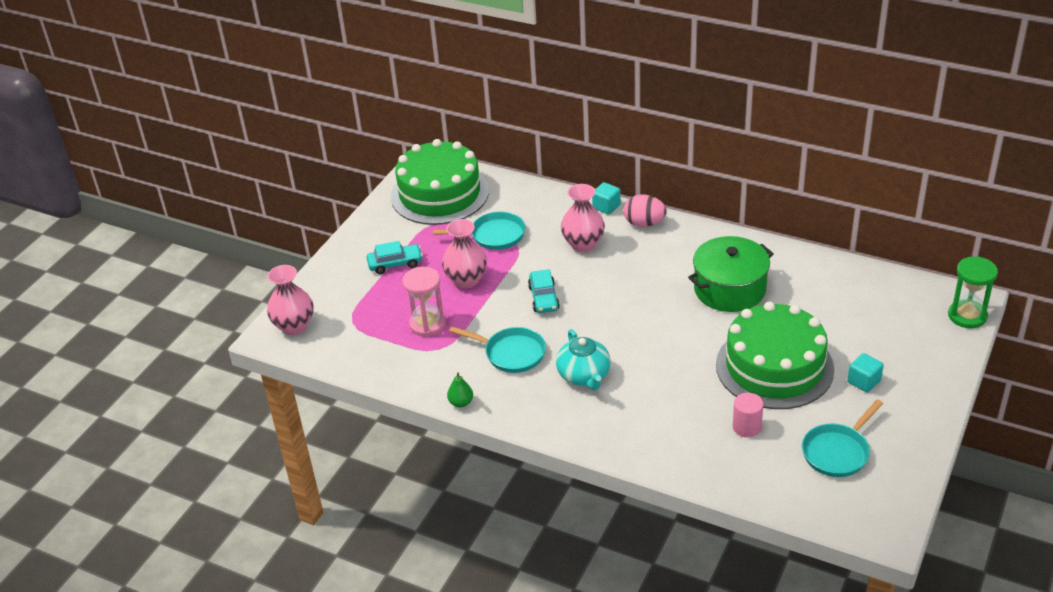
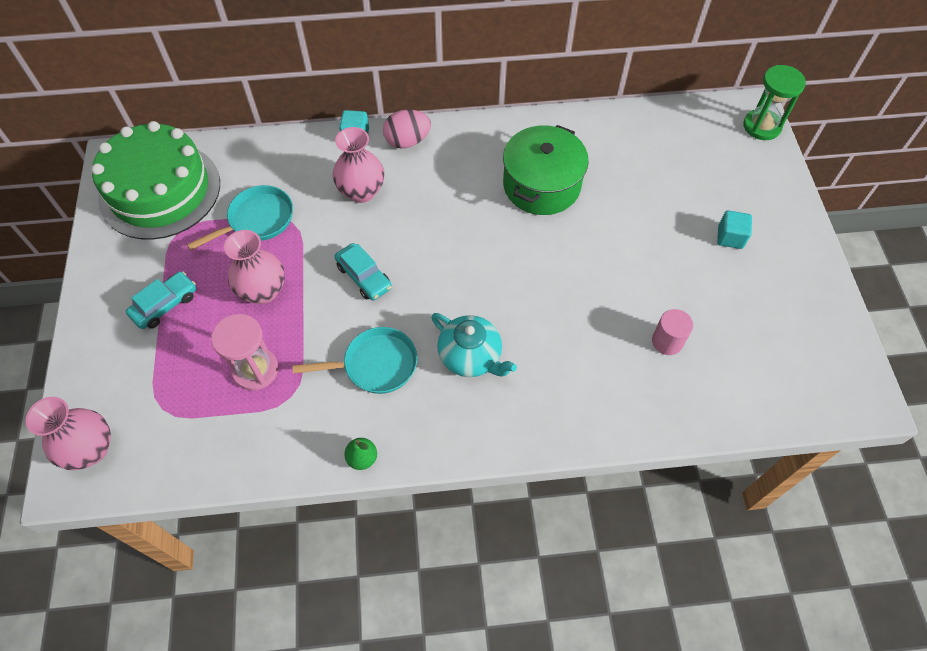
camera: 35 degrees left, 20 degrees up
green cake [716,302,834,409] -> none
turquoise pan [802,399,883,477] -> none

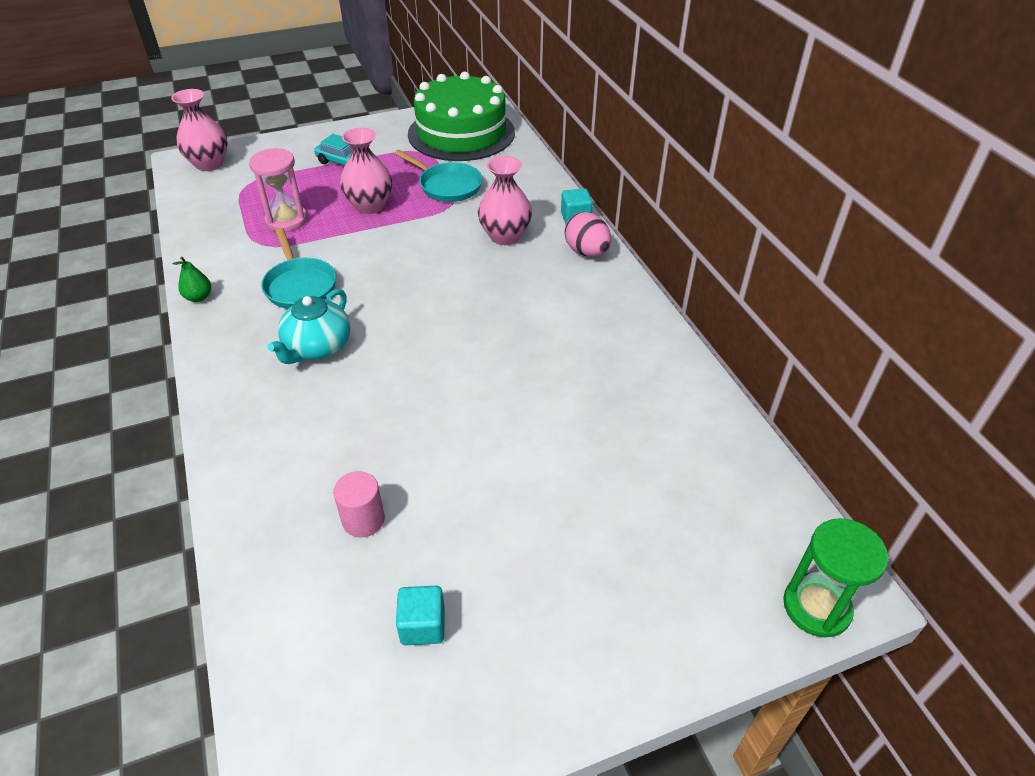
camera: 75 degrees right, 15 degrees down
turquoise car [335,243,392,301] -> none
green pot [503,125,589,215] -> none
turquoise cube [717,211,752,249] -> turquoise cube moved to [396,586,445,645]

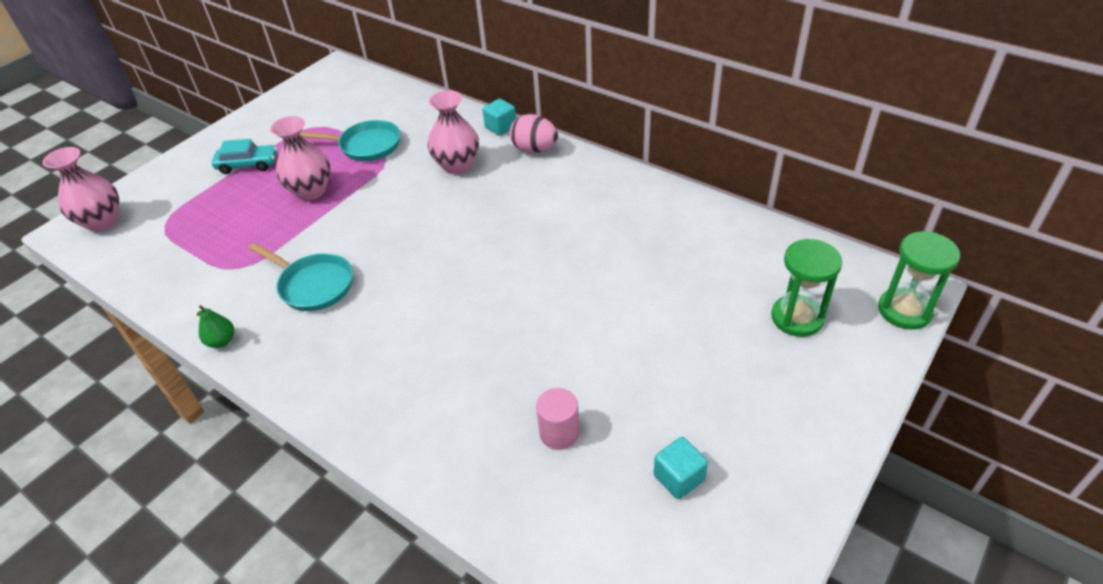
camera: 30 degrees left, 0 degrees up
pink hourglass [249,148,307,232] -> none
turquoise teapot [267,289,350,364] -> none
green cake [408,72,515,161] -> none
none -> green hourglass [771,239,843,337]

